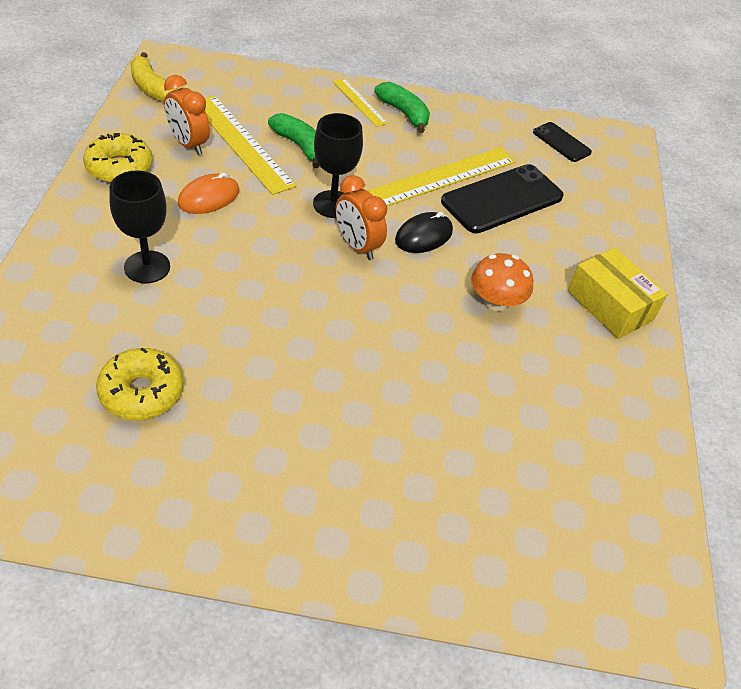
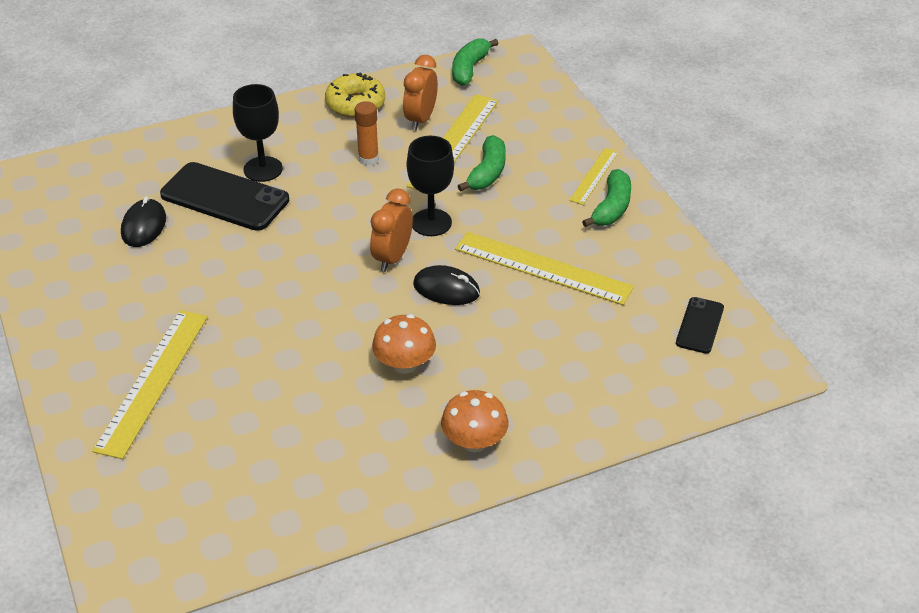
camera: 65 degrees right, 5 degrees down
yellow donut [96,348,184,420] -> black mouse [121,197,166,247]
yellow banana [130,52,177,102] -> green banana [452,39,499,86]
orange mouse [178,173,239,214] -> orange glue stick [355,101,379,166]
black phone [441,164,564,233] -> black phone moved to [160,162,289,231]
yellow box [568,248,668,339] -> orange mushroom [441,390,509,452]
none -> yellow ruler [92,310,208,459]

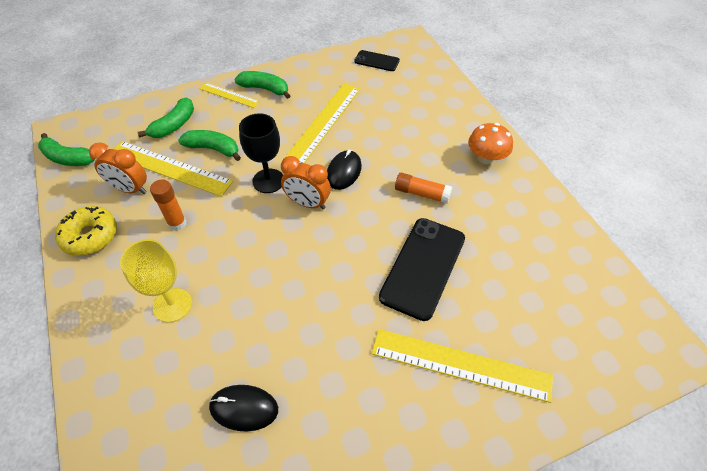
camera: 90 degrees left, 10 degrees up
black phone [160,162,289,231] -> black phone moved to [379,218,465,321]
black goblet [233,84,283,182] -> yellow goblet [120,239,192,322]
orange mushroom [372,314,436,374] -> orange glue stick [395,173,452,204]
none -> green banana [138,98,194,138]

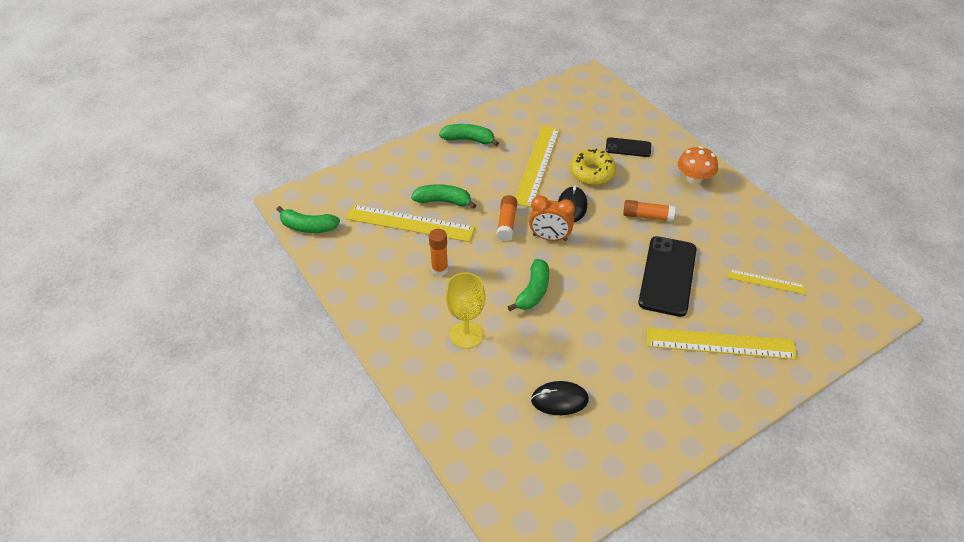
camera: 10 degrees left, 5 degrees down
yellow donut [55,206,117,256] -> yellow donut moved to [570,149,616,185]
orange clock [89,142,147,194] -> none
green banana [138,98,194,138] -> green banana moved to [508,259,549,311]
yellow ruler [199,83,260,108] -> yellow ruler moved to [728,269,805,294]
black goblet [239,113,283,193] -> orange glue stick [497,195,517,241]
black phone [354,50,400,71] -> black phone moved to [606,137,651,157]

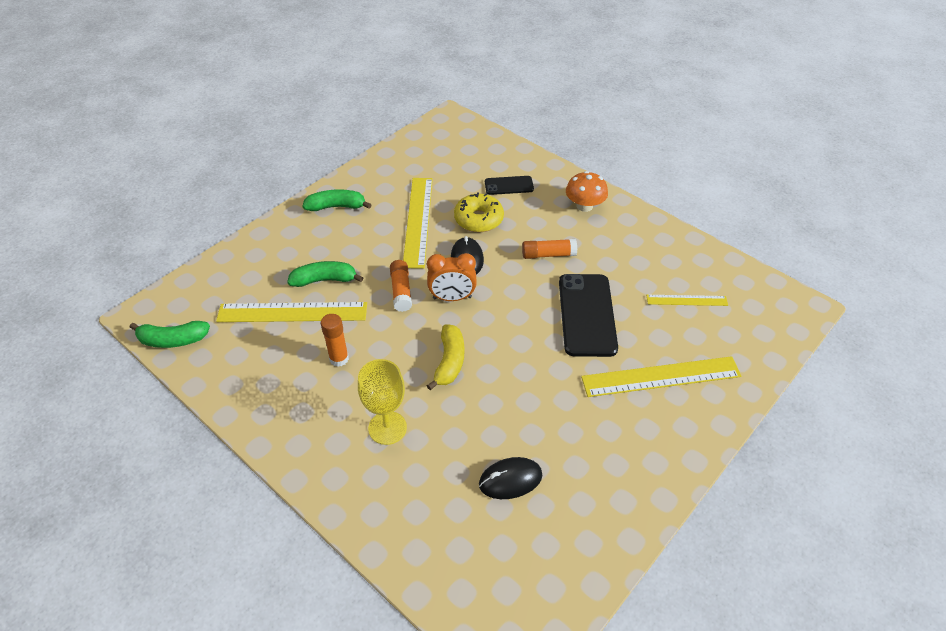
camera: 15 degrees left, 0 degrees up
green banana [508,259,549,311] -> yellow banana [427,324,464,390]

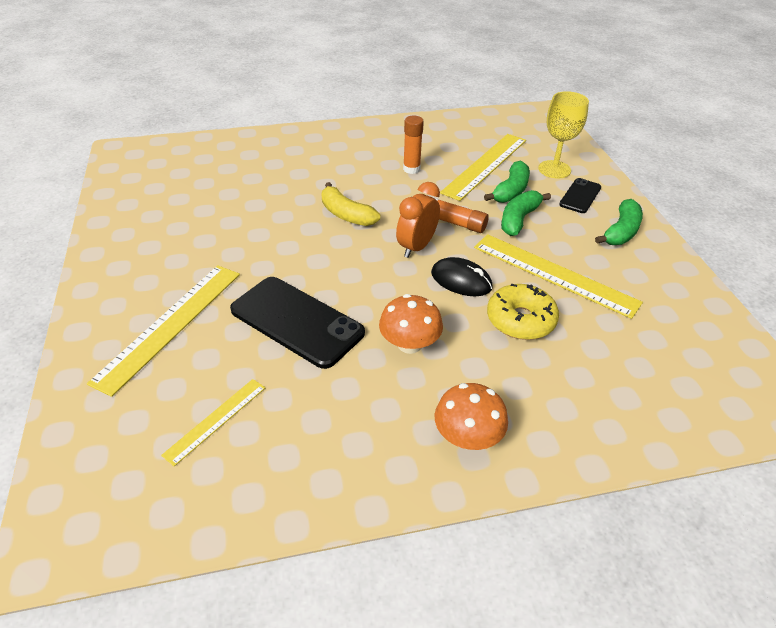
camera: 125 degrees right, 5 degrees down
green banana [130,321,210,348] -> green banana moved to [501,190,551,236]
yellow goblet [358,359,407,445] -> yellow goblet moved to [538,91,589,179]
black mouse [479,457,542,499] -> none
black phone [485,176,534,195] -> black phone moved to [559,178,601,213]
orange glue stick [522,239,577,259] -> orange mushroom [379,294,443,354]

